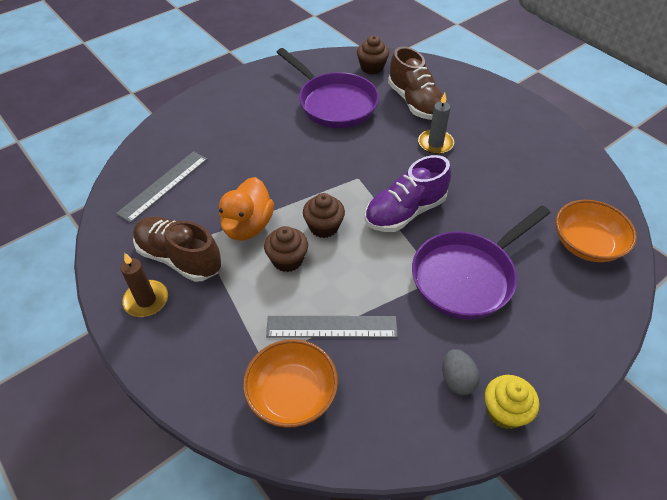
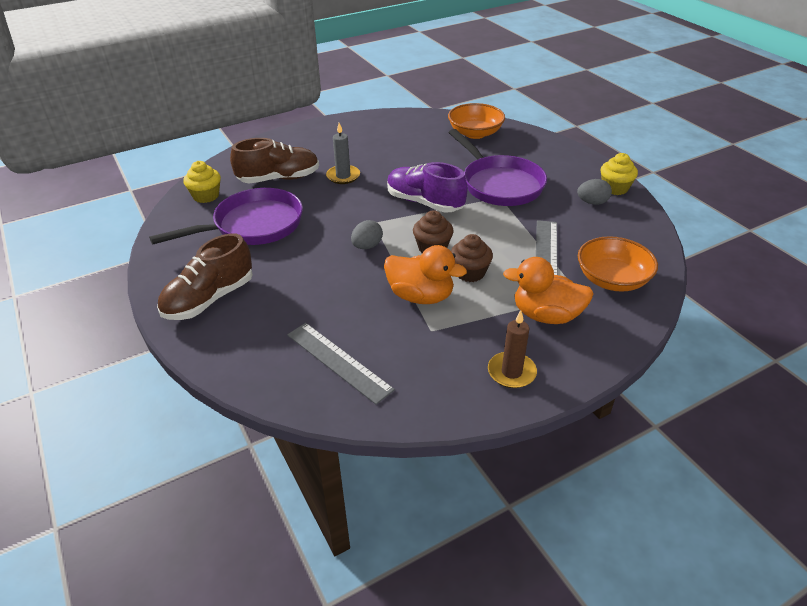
camera: 80 degrees left, 10 degrees down
brown shoe [133,216,221,282] -> brown shoe moved to [157,233,253,320]
brown cupcake [357,35,389,74] -> yellow cupcake [183,161,221,203]
purple shoe [365,155,451,232] -> purple shoe turned 150 degrees clockwise [387,162,468,213]
none -> grey egg [351,220,383,249]
none -> orange duck [503,257,594,324]

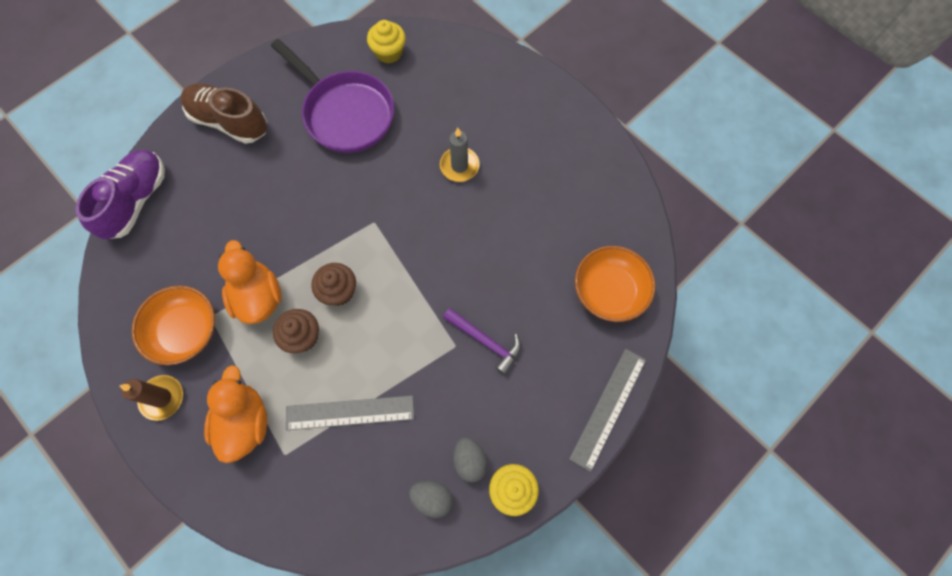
camera: 75 degrees right, 30 degrees up
brown shoe [230,138,319,183] -> none
grey ruler [287,323,395,405] -> grey ruler moved to [569,349,646,472]
grey egg [351,220,383,249] -> grey egg moved to [409,481,453,518]
orange duck [384,245,467,304] -> orange duck turned 150 degrees clockwise [218,240,282,324]
purple shoe [387,162,468,213] -> purple shoe moved to [76,150,165,239]
purple pan [448,129,547,206] -> purple hammer [443,308,521,375]
orange bowl [578,236,658,292] -> orange bowl moved to [132,286,215,365]

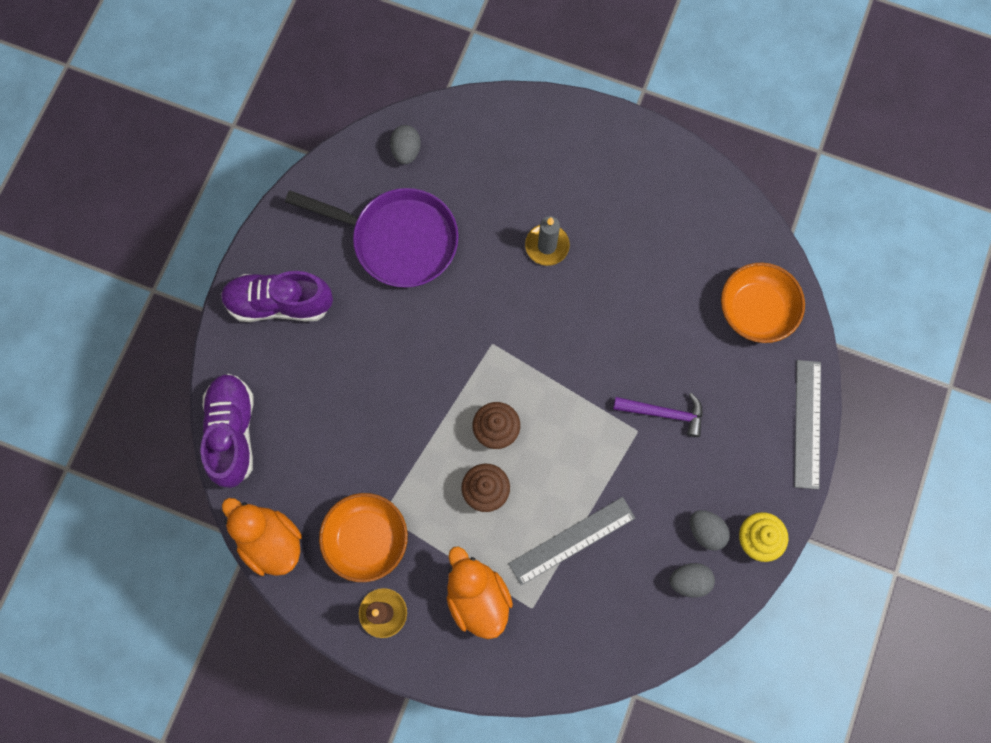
camera: 25 degrees left, 5 degrees up
brown shoe [181,83,267,144] -> purple shoe [221,271,333,322]
orange duck [218,240,282,324] -> orange duck moved to [222,498,302,576]
yellow cupcake [367,20,406,63] -> grey egg [390,125,421,164]

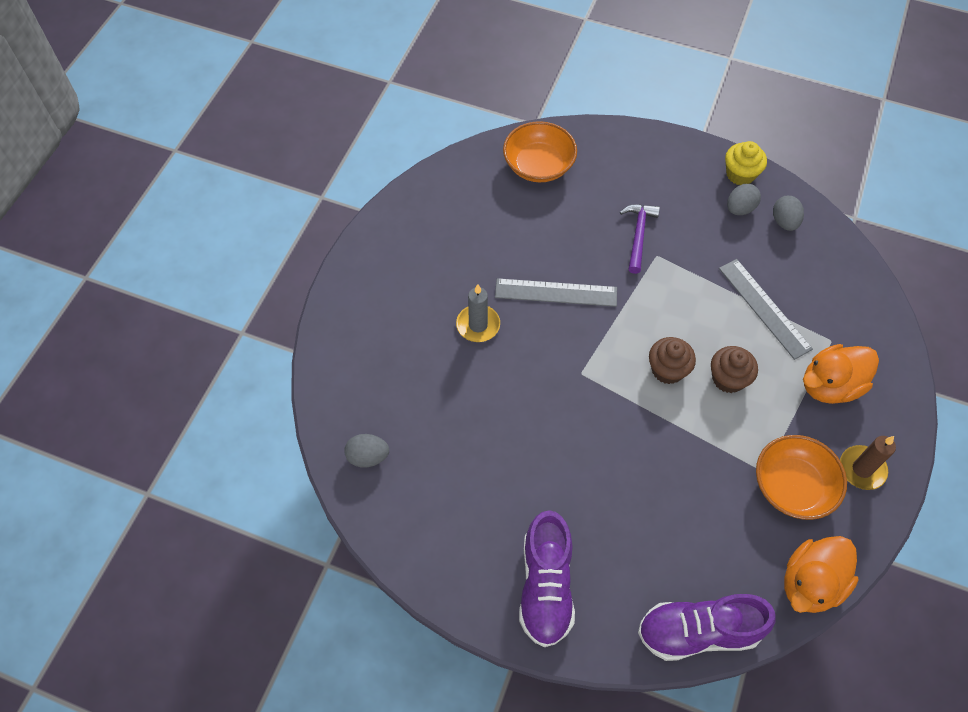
camera: 90 degrees left, 15 degrees down
purple pan [285,188,459,288] -> none
grey ruler [794,360,821,490] -> grey ruler moved to [495,278,617,307]

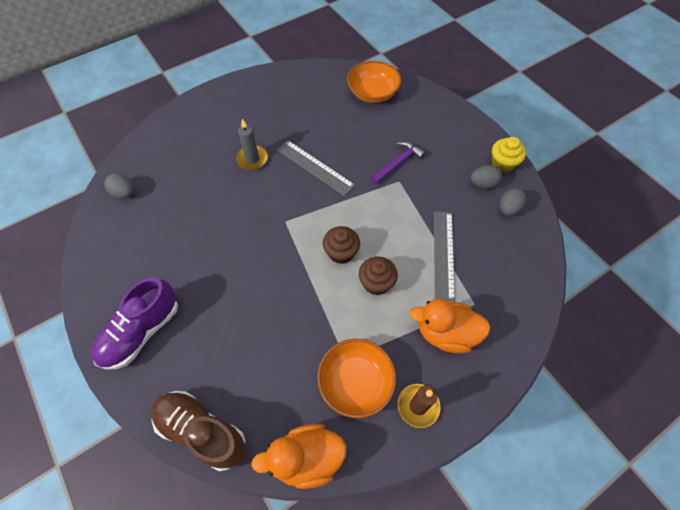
camera: 35 degrees right, 0 degrees up
purple shoe [638,594,776,661] -> brown shoe [151,391,246,471]

